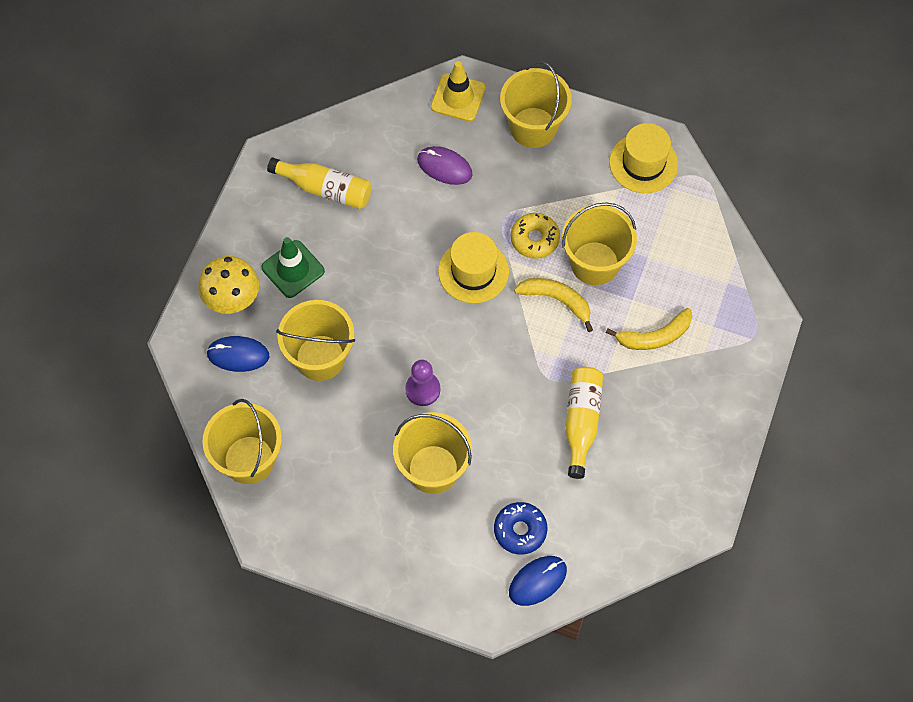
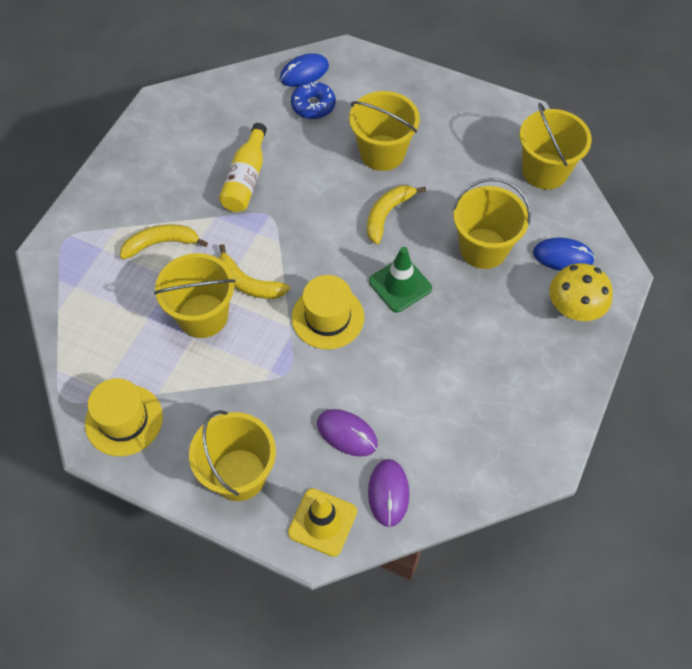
camera: 175 degrees left, 5 degrees down
green traffic cone [261,237,325,298] -> green traffic cone moved to [369,247,432,312]
yellow bottle [267,158,372,209] -> none
purple pawn [405,360,440,406] -> yellow banana [367,185,426,244]
yellow donut [511,213,560,259] -> none
none -> purple mouse [368,459,409,527]

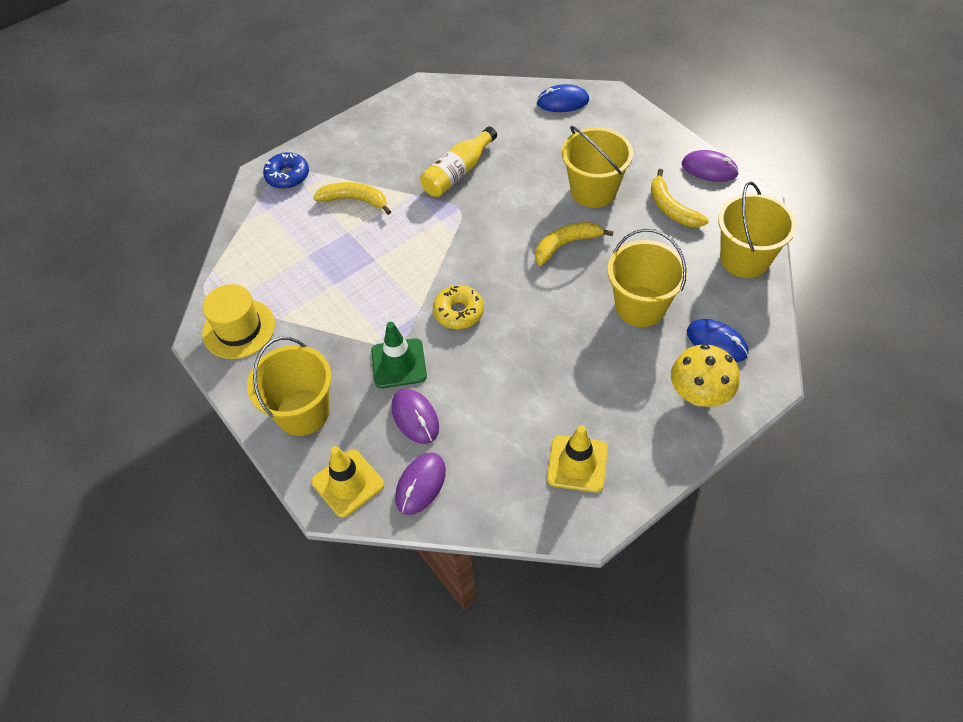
camera: 30 degrees right, 5 degrees down
yellow bucket [154,253,235,338] -> none
yellow banana [219,244,290,299] -> yellow banana moved to [651,169,709,227]
blue donut [291,82,336,119] -> blue donut moved to [263,152,309,189]
yellow hat [292,275,364,349] -> yellow donut [433,285,484,329]
green traffic cone [369,247,432,312] -> green traffic cone moved to [371,322,427,388]
none -> yellow traffic cone [547,425,608,493]
none -> purple mouse [682,150,739,182]

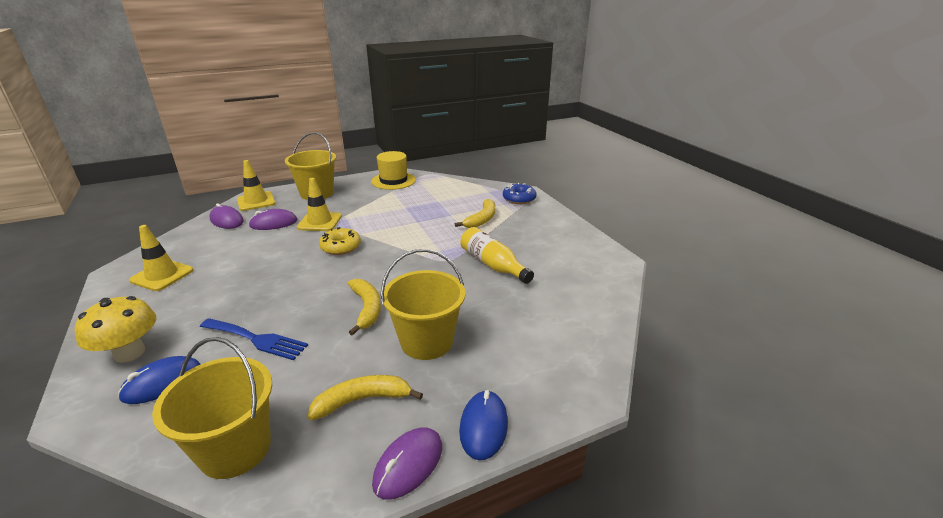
camera: 100 degrees right, 25 degrees down
green traffic cone [371,322,427,388] -> yellow traffic cone [297,178,342,231]
blue mouse [537,84,589,112] -> blue mouse moved to [459,390,508,460]
yellow bucket [607,229,688,327] -> blue fork [200,318,308,360]

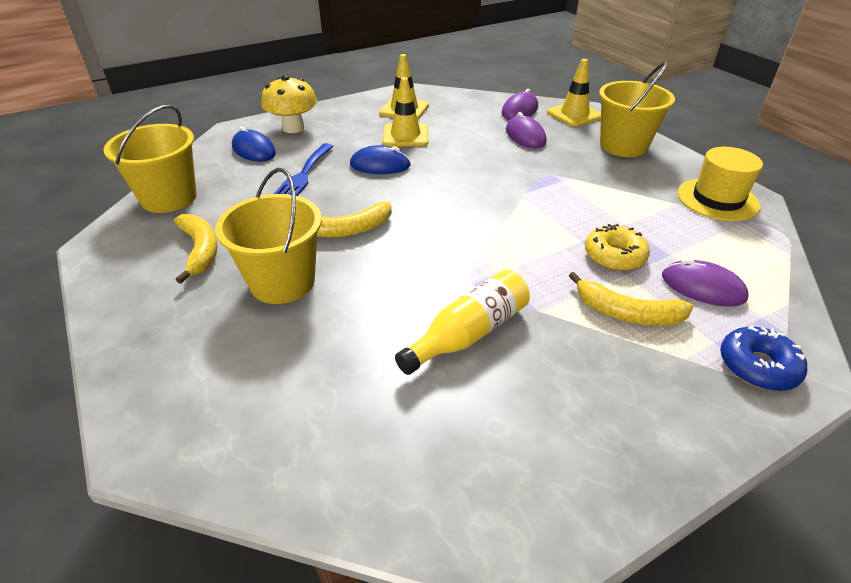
camera: 85 degrees right, 10 degrees up
yellow traffic cone [297,178,342,231] -> yellow traffic cone moved to [383,77,428,146]
yellow donut [319,227,361,255] -> yellow donut moved to [585,224,650,271]
purple mouse [372,427,442,500] -> purple mouse moved to [662,259,749,307]
blue mouse [459,390,508,460] -> blue mouse moved to [350,145,411,174]

